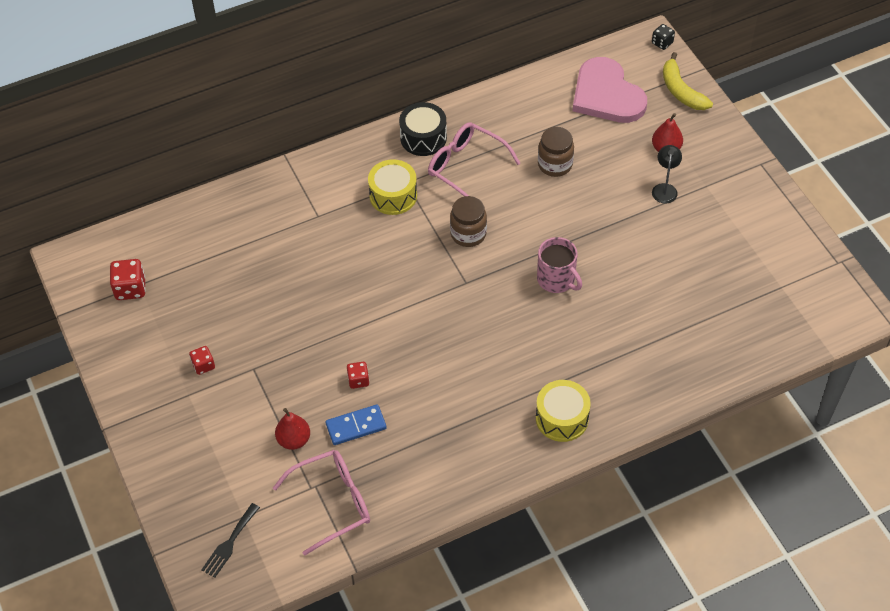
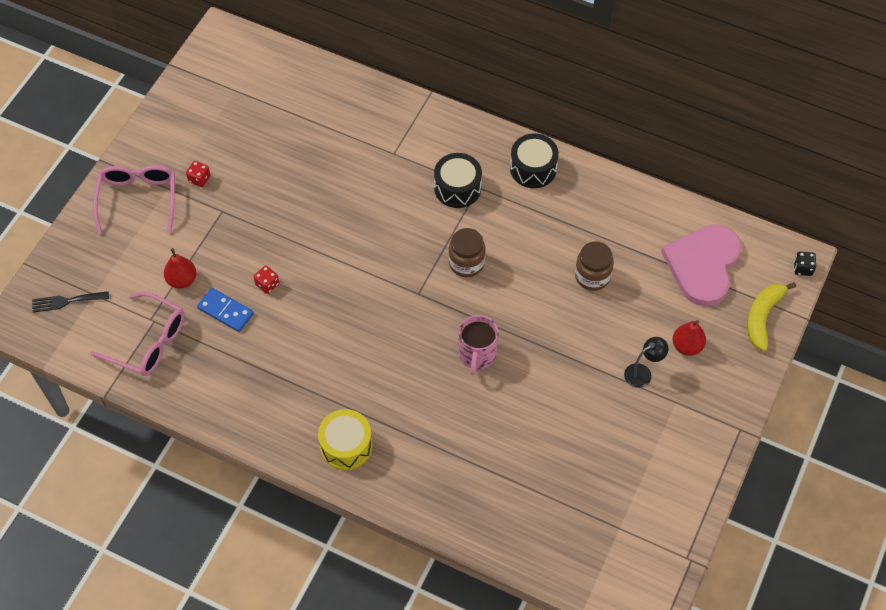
camera: 50 degrees right, 5 degrees up
red dice [110,259,146,300] -> none
yellow drum [368,159,417,215] -> black drum [434,153,482,208]
pink glasses [428,122,520,196] -> pink glasses moved to [93,165,175,234]

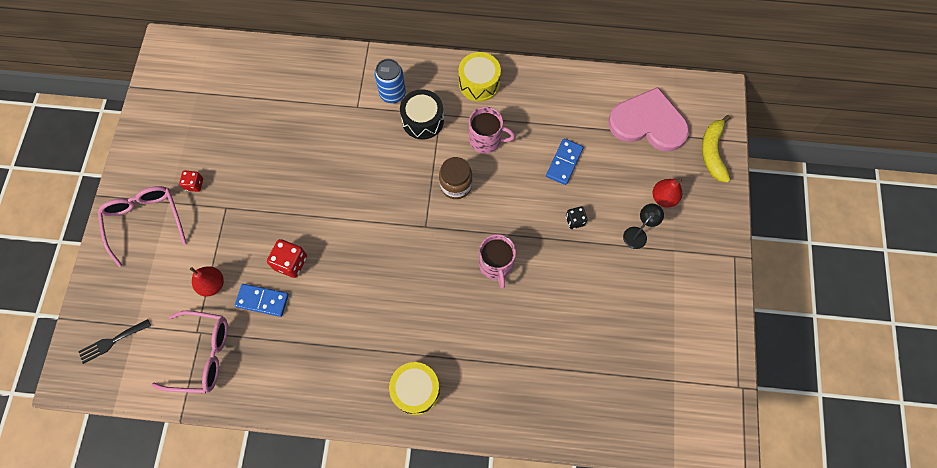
camera: 20 degrees left, 10 degrees up
red dice [254,266,279,294] -> red dice [267,239,307,278], size x1.61
black drum [510,133,559,188] -> yellow drum [458,52,501,102]
brown jar [575,241,614,291] -> blue domino [546,139,583,185]
pink heart [661,224,741,306] -> pink heart turned 105 degrees clockwise [608,87,689,152]
black dice [794,252,816,276] -> black dice moved to [566,206,588,229]
none -> blue can [375,59,406,103]
none -> pink mug [469,107,515,154]

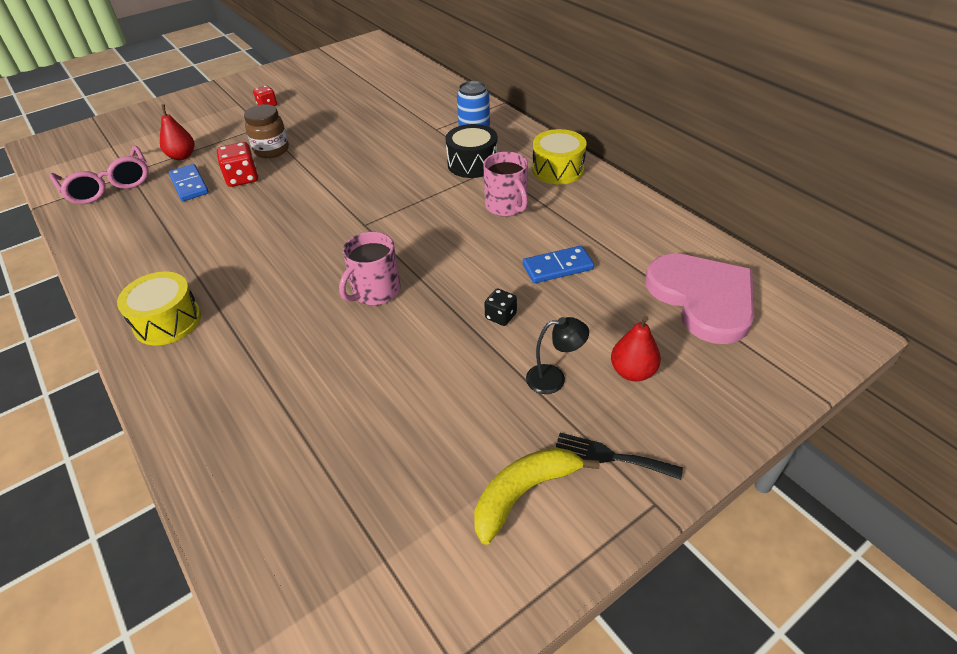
camera: 50 degrees right, 25 degrees down
black fork [78,319,151,364] -> black fork moved to [556,433,683,480]
pink glasses [98,186,186,267] -> none
brown jar [439,157,473,199] -> brown jar moved to [244,104,289,158]
yellow banana [702,115,731,183] -> yellow banana moved to [474,447,600,545]

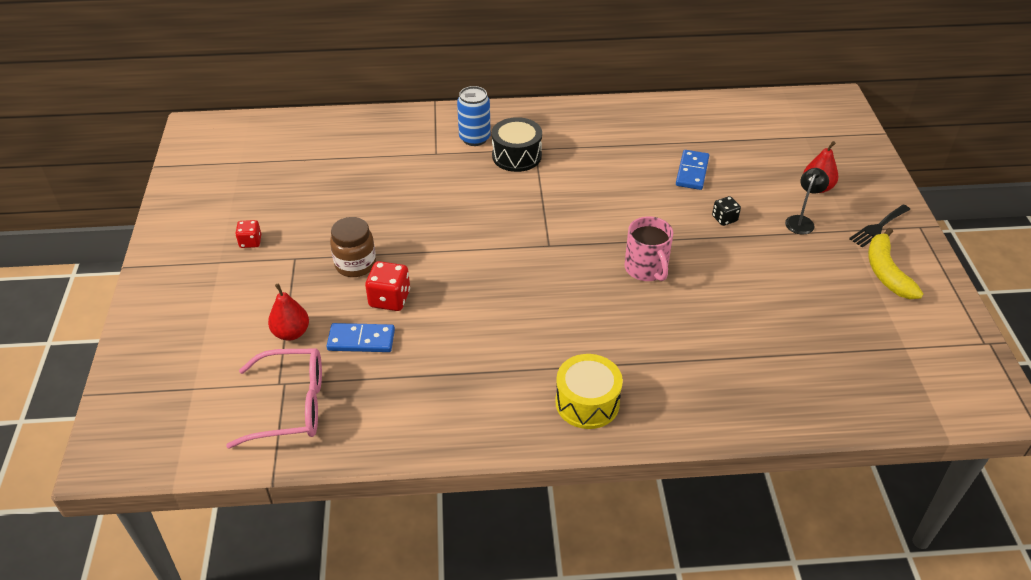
camera: 60 degrees left, 0 degrees up
pink mug [483,152,528,216] -> none
yellow drum [532,129,586,185] -> none
pink heart [645,254,754,344] -> none

